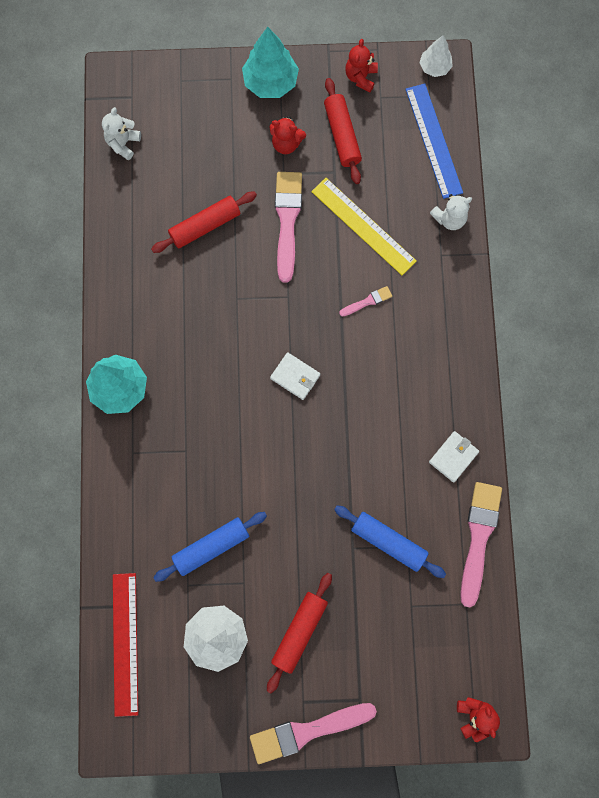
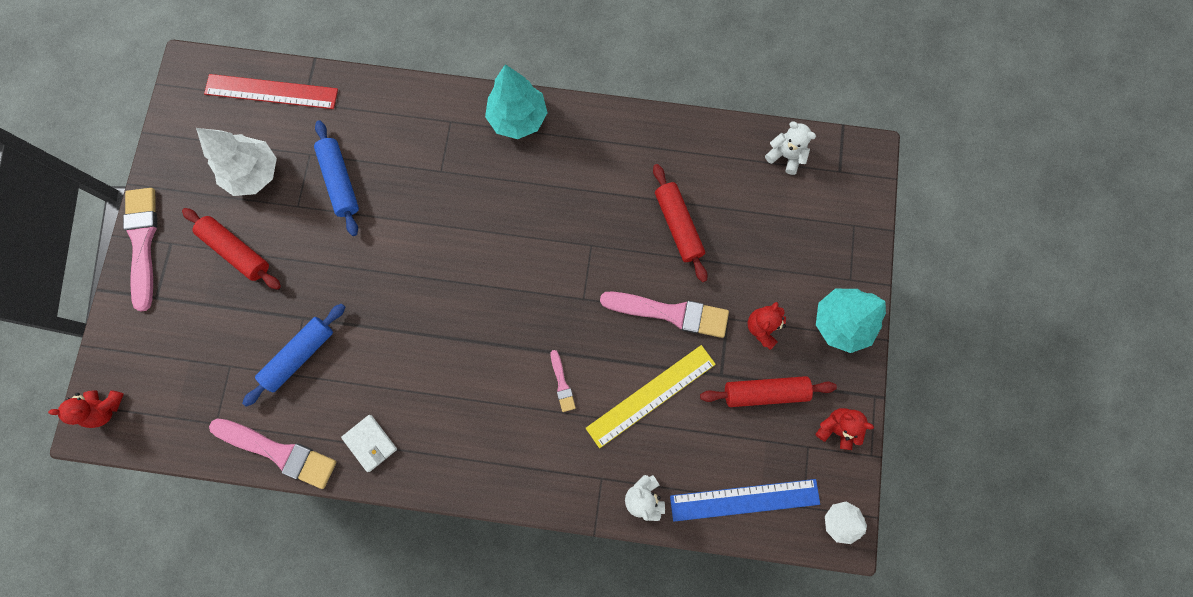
camera: 100 degrees right, 0 degrees up
white wallet [270,352,320,400] -> none

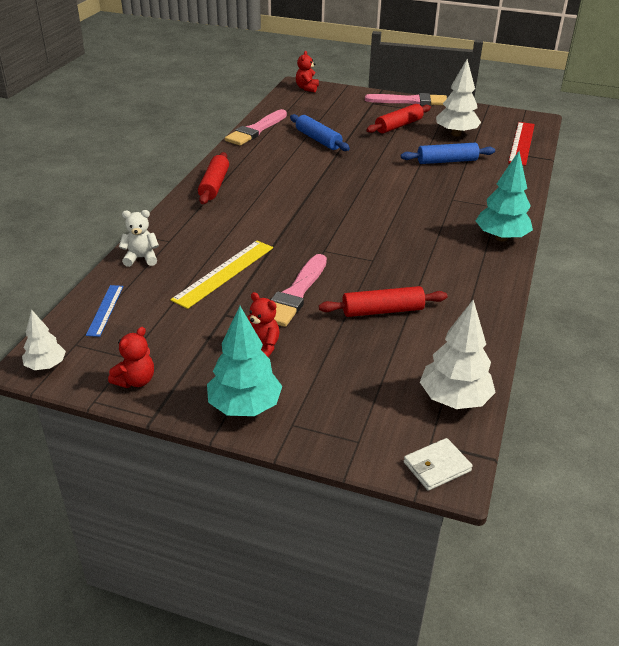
camera: 100 degrees right, 40 degrees down
white wallet [341,415,397,472] -> white wallet moved to [404,438,473,491]
pink brush [551,350,576,412] -> none
yellow ruler [586,345,716,448] -> yellow ruler turned 60 degrees clockwise [171,241,273,309]
blue ruler [670,479,820,522] -> blue ruler [86,285,123,337], size x0.59
red rolling pin [700,376,837,407] -> red rolling pin moved to [198,152,229,205]
white teddy bear [765,122,816,175] -> white tree [420,300,496,409]

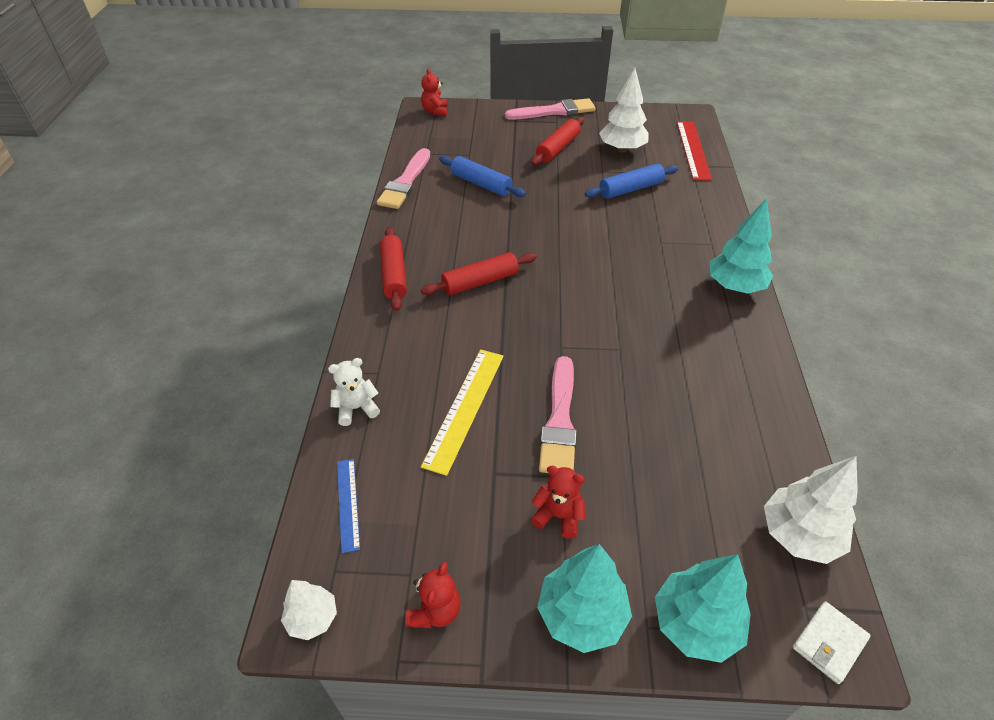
camera: 15 degrees left, 10 degrees up
red rolling pin [319,286,447,317] -> red rolling pin moved to [421,252,537,295]
none -> turquoise tree [655,554,751,663]

